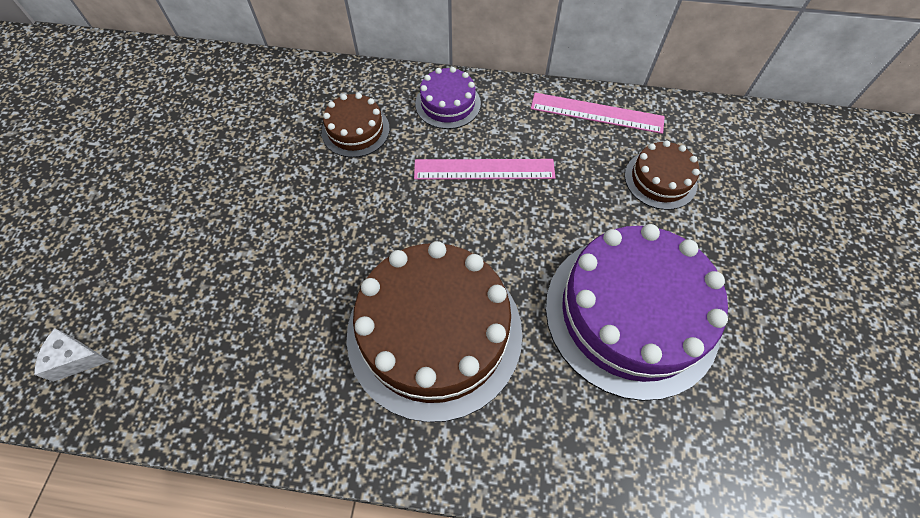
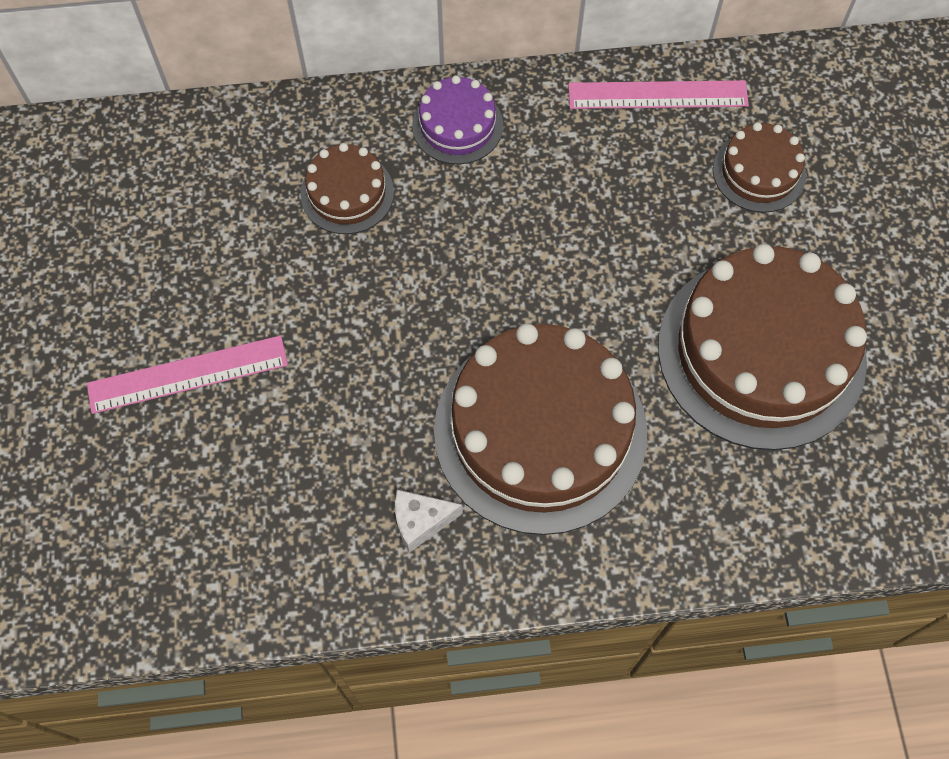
camera: 15 degrees left, 5 degrees up
white cheese [34,329,111,382] -> white cheese moved to [395,490,463,553]
pink ruler [414,159,555,180] -> pink ruler moved to [87,335,288,414]
purple cake [546,224,728,401] -> brown cake [658,244,867,450]

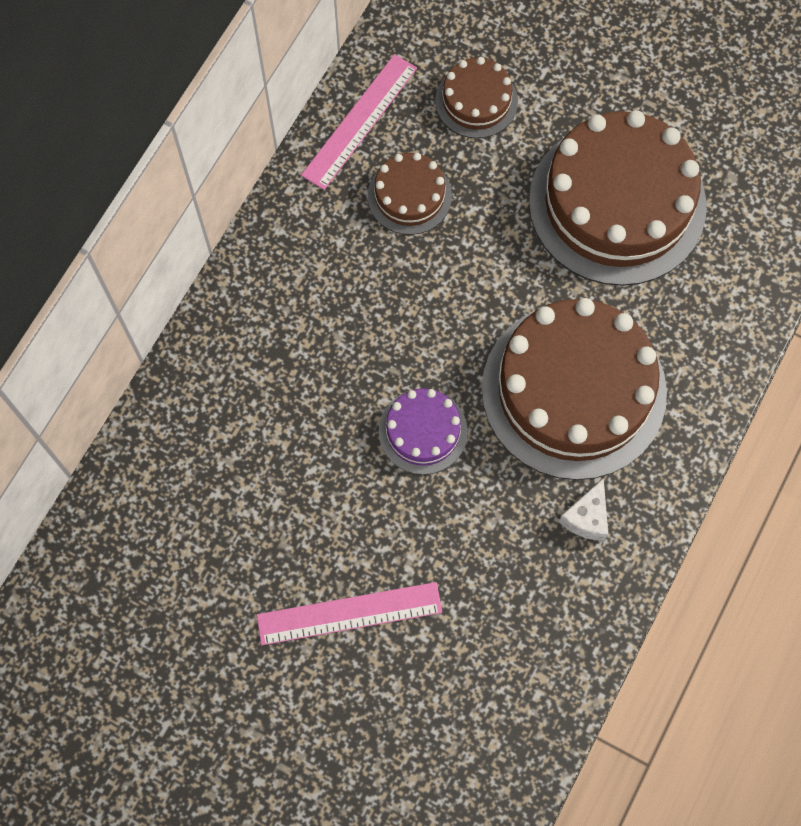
camera: 55 degrees left, 5 degrees up
pink ruler [87,335,288,414] -> pink ruler turned 60 degrees clockwise [257,582,442,645]
brown cake [300,143,394,234] -> brown cake moved to [368,153,452,235]
purple cake [412,75,503,164] -> purple cake moved to [379,388,468,475]

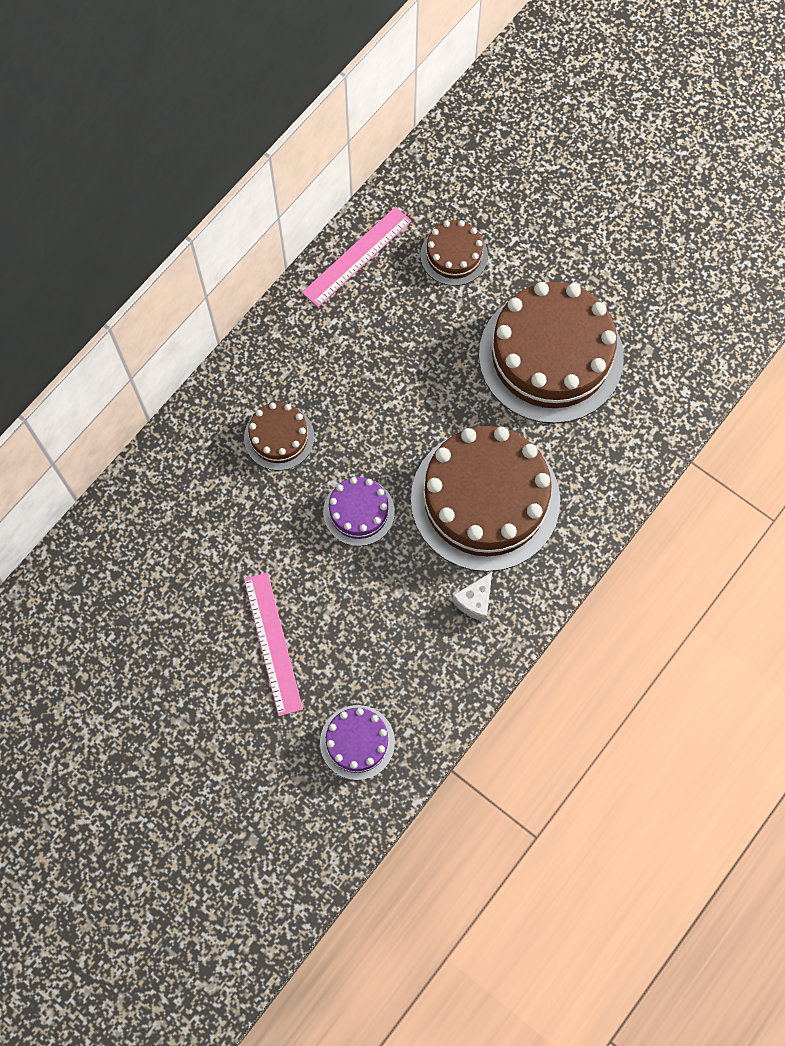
camera: 10 degrees right, 0 degrees up
pink ruler [257,582,442,645] -> pink ruler turned 75 degrees clockwise [244,573,303,716]
brown cake [368,153,452,235] -> brown cake moved to [244,402,314,471]
none -> purple cake [320,705,395,780]

